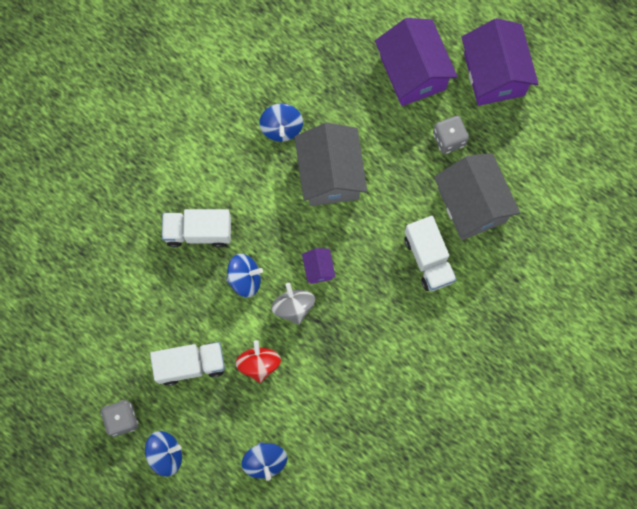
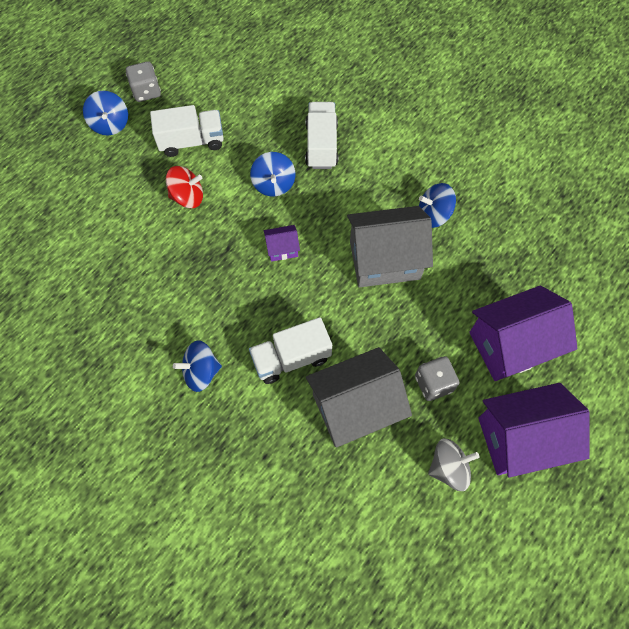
camera: 90 degrees right, 10 degrees down
white truck [150,342,225,386] -> white truck turned 90 degrees counterclockwise [150,105,224,157]
blue spinning top [241,442,287,481] -> blue spinning top moved to [173,340,222,392]
grey spinning top [271,283,315,325] -> grey spinning top moved to [428,438,480,491]

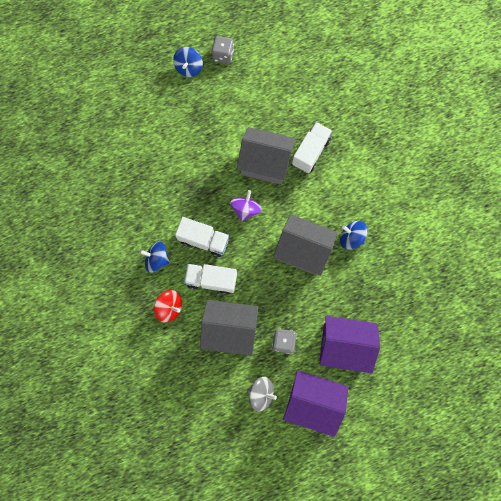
camera: 30 degrees right, 10 degrees up
white truck [150,105,224,157] -> white truck moved to [175,217,229,257]
red spinning top [166,166,203,208] -> red spinning top moved to [154,290,182,323]
blue spinning top [250,152,295,196] -> grey house [237,127,295,185]
purple house [264,225,300,262] -> purple spinning top [230,190,261,222]

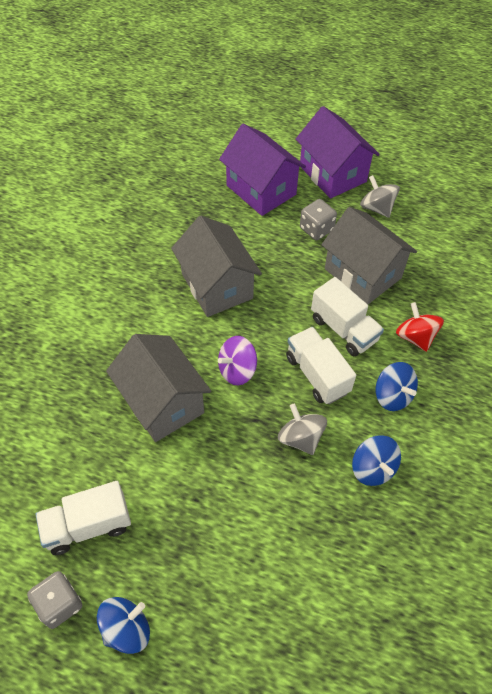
camera: 140 degrees left, 20 degrees down
white truck [292,122,332,173] -> white truck moved to [35,481,131,555]
blue spinning top [340,221,368,250] -> blue spinning top moved to [352,435,401,486]
none -> grey spinning top [278,404,327,455]

